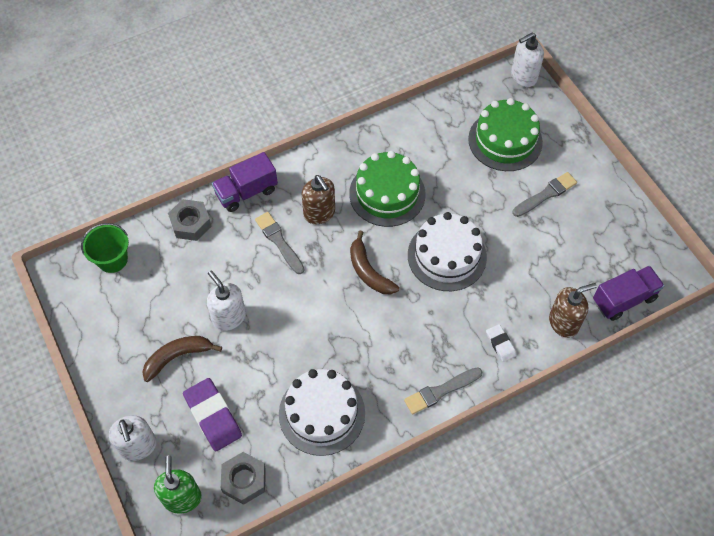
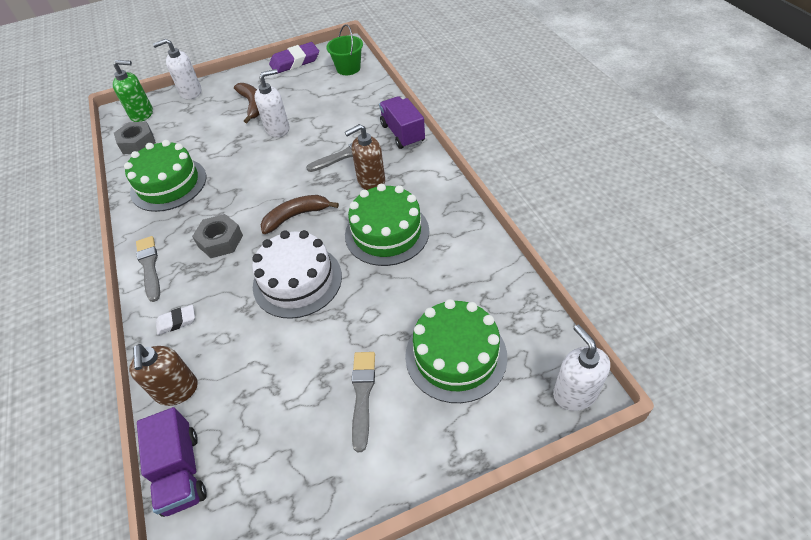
camera: 100 degrees right, 10 degrees down
grey nut [168,199,212,241] -> grey nut moved to [192,214,243,258]
purple eraser [183,378,242,451] -> purple eraser moved to [269,42,319,73]
white cake [279,369,365,456] -> green cake [124,140,206,212]
grey brush [513,172,577,217] -> grey brush turned 150 degrees counterclockwise [352,352,375,452]

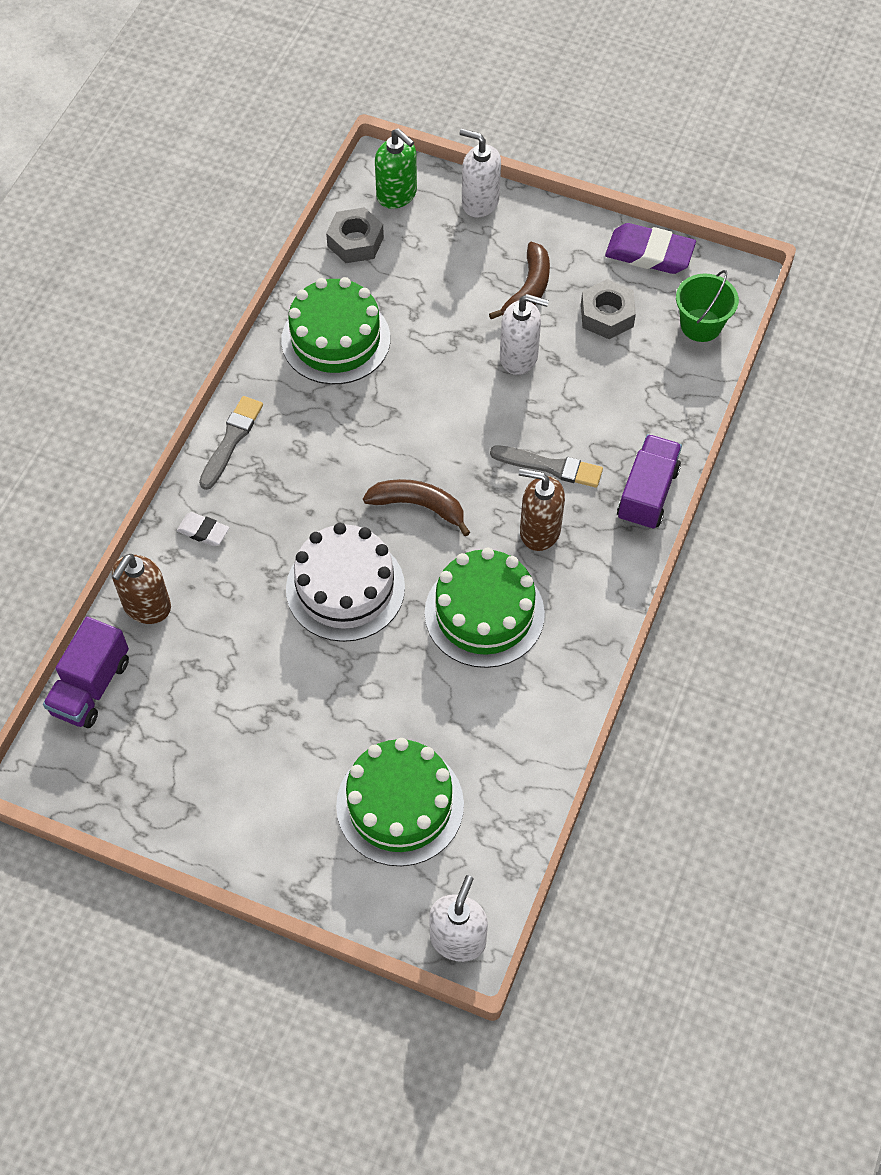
camera: 40 degrees right, 10 degrees up
grey nut [192,214,243,258] -> grey nut moved to [581,279,636,339]
grey brush [352,352,375,452] -> none

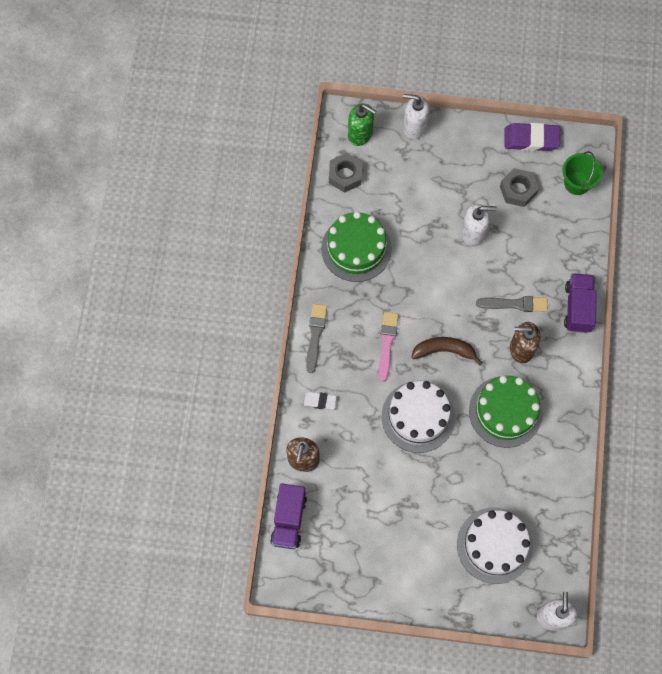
camera: 15 degrees left, 10 degrees up
green cake [336,738,464,866] -> white cake [457,508,533,584]
brown banana [489,242,550,319] -> none
none -> pink brush [378,312,399,382]

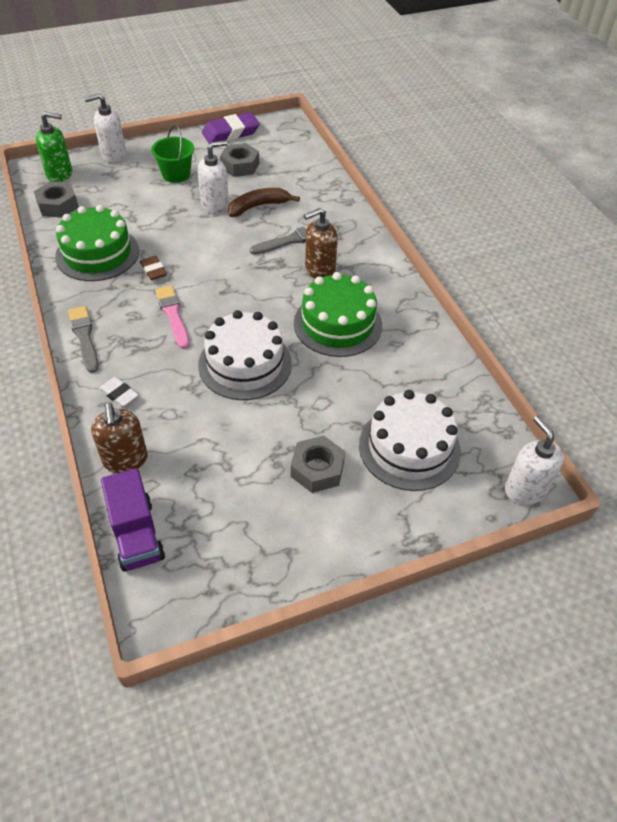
camera: 30 degrees left, 20 degrees down
white eraser [304,392,337,410] -> white eraser turned 60 degrees clockwise [99,377,138,407]
brown banana [411,337,483,366] -> brown banana moved to [228,188,300,217]
green bucket [563,151,603,195] -> green bucket moved to [151,125,194,183]
purple truck [564,273,597,333] -> none
none -> brown eraser [140,256,167,280]
none -> grey nut [291,436,345,493]

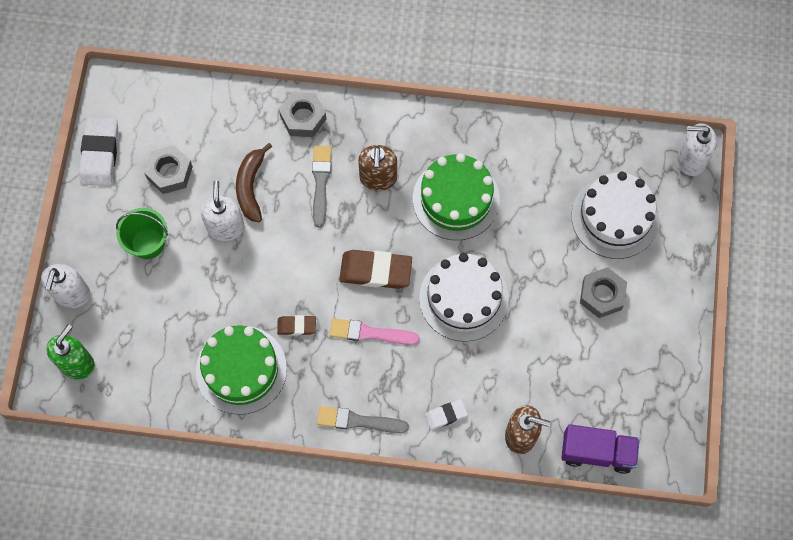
camera: 60 degrees left, 20 degrees up
grey nut [34,182,79,218] -> grey nut moved to [279,92,326,137]
purple eraser [202,112,260,144] -> white eraser [79,117,118,186]
none -> brown eraser [339,250,412,289]

